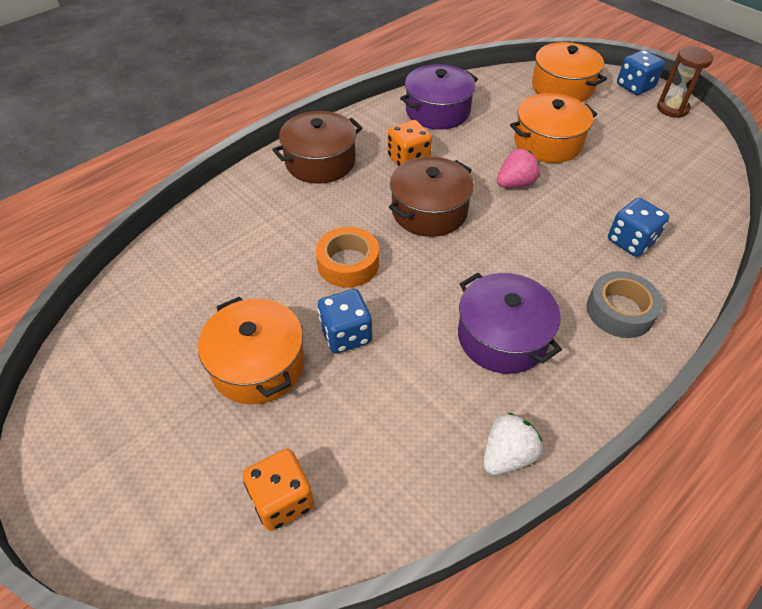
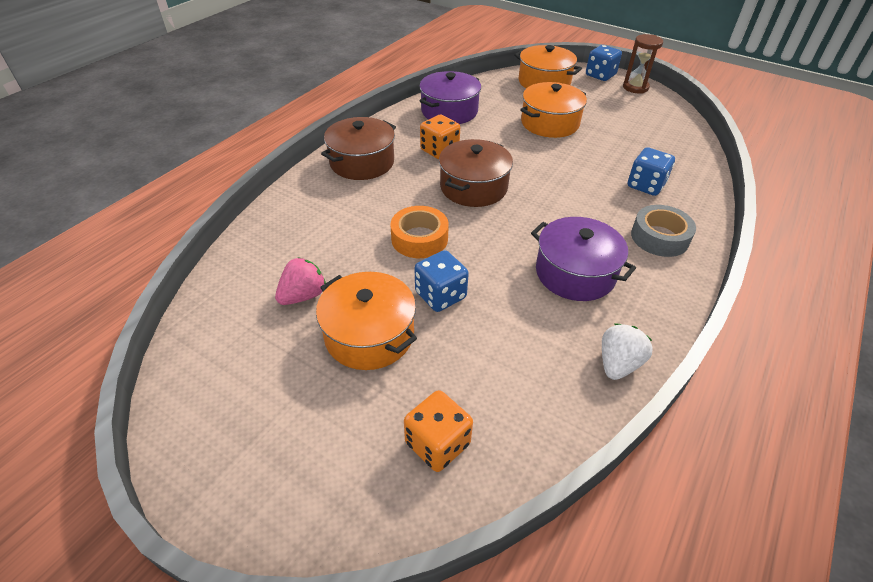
camera: 15 degrees left, 5 degrees down
pink strawberry [497,149,540,188] -> pink strawberry moved to [275,257,326,305]

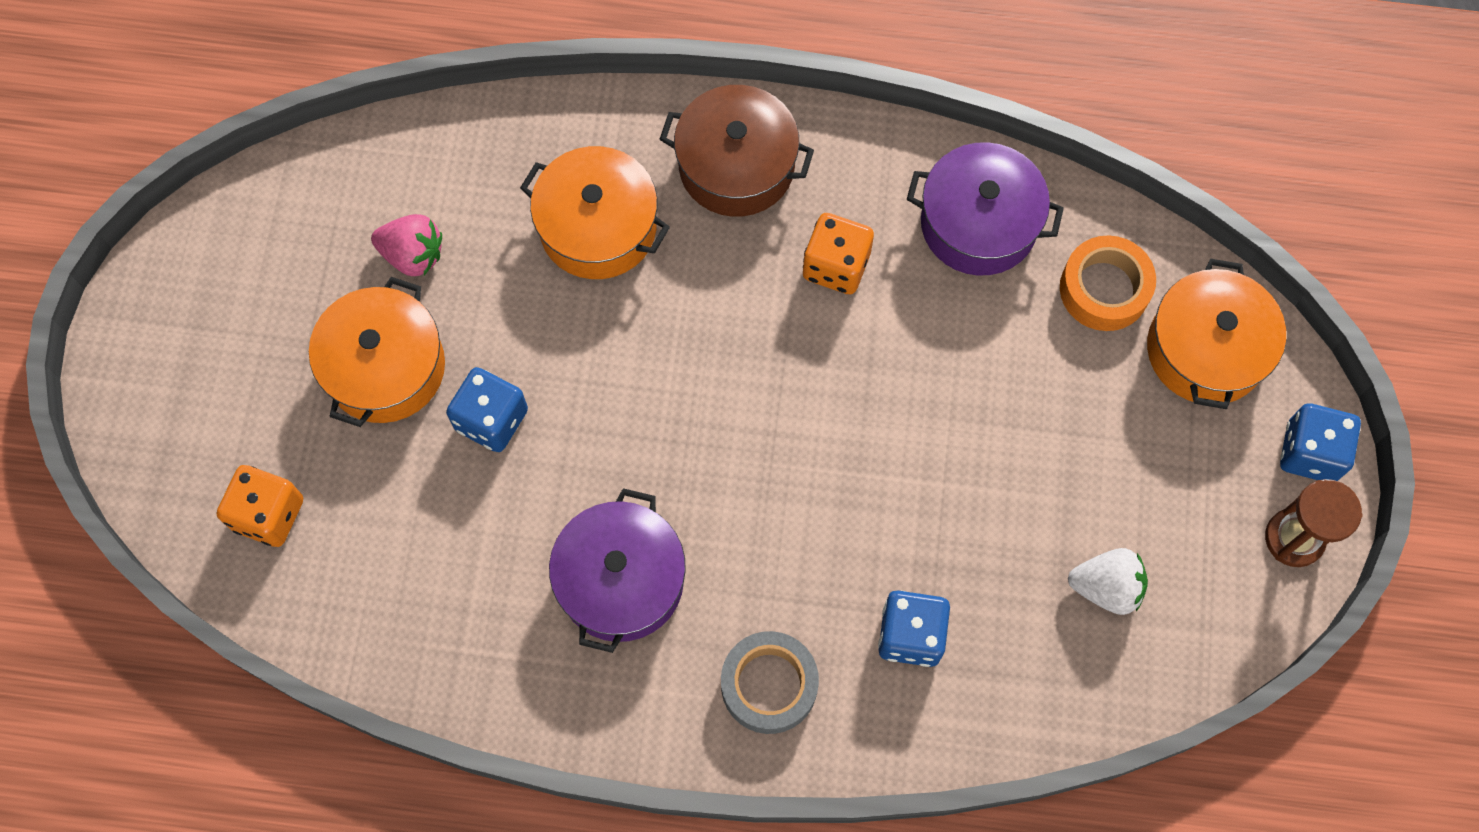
camera: 65 degrees right, 25 degrees up
orange tape [390,206,449,258] -> orange tape moved to [1060,235,1156,331]
brown pot [439,139,513,207] -> none
orange pot [520,82,587,138] -> orange pot moved to [520,146,670,279]
white strawberry [602,324,652,380] -> white strawberry moved to [1068,548,1148,615]

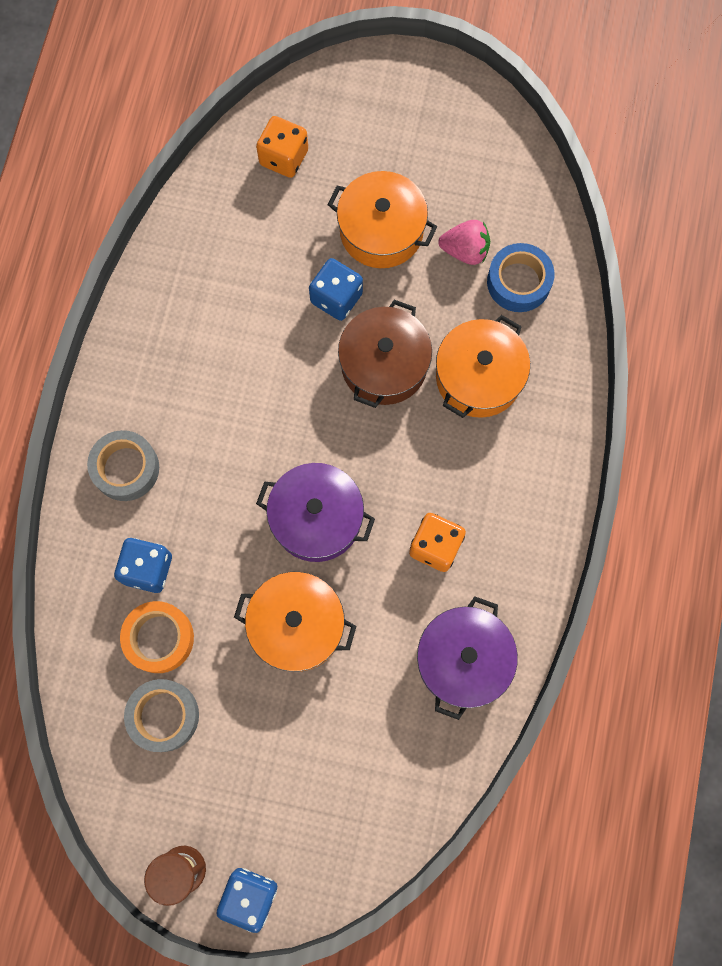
camera: 95 degrees right, 5 degrees up
pink strawberry [371,214,442,276] -> pink strawberry turned 105 degrees counterclockwise [438,220,490,265]
purple pot [549,488,686,653] -> purple pot moved to [256,463,375,562]
brown pot [660,85,814,217] -> brown pot moved to [338,300,432,408]
orange tape [1060,235,1156,331] -> orange tape moved to [120,601,194,673]
white strawberry [1068,548,1148,615] -> grey tape [124,679,199,752]
orange pot [1147,259,1286,409] -> orange pot moved to [234,572,356,672]
none -> blue tape [487,243,555,312]

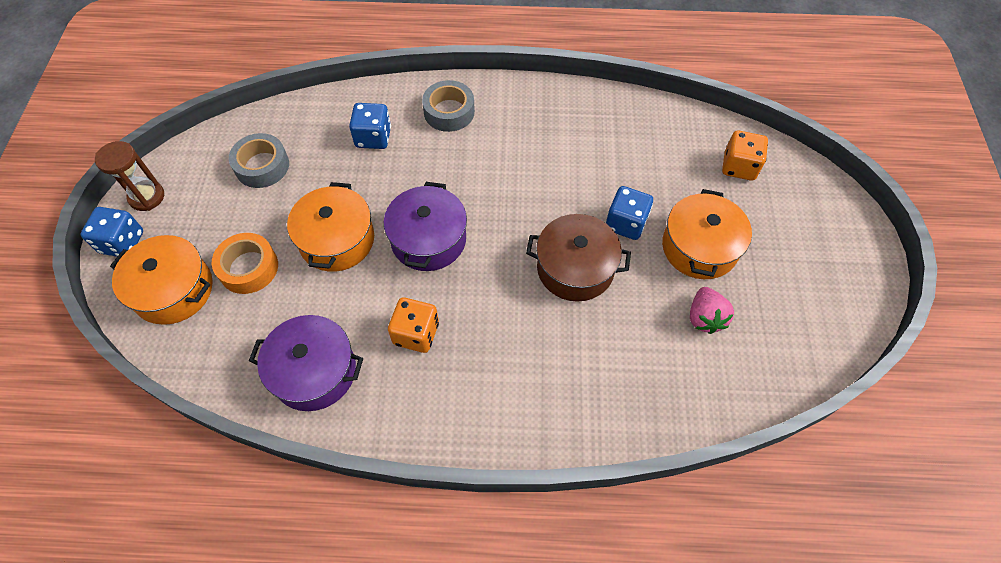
camera: 80 degrees right, 15 degrees down
orange tape [120,601,194,673] -> orange tape moved to [212,233,278,294]
orange pot [436,315,530,418] -> orange pot moved to [110,235,213,325]
blue tape [487,243,555,312] -> none

